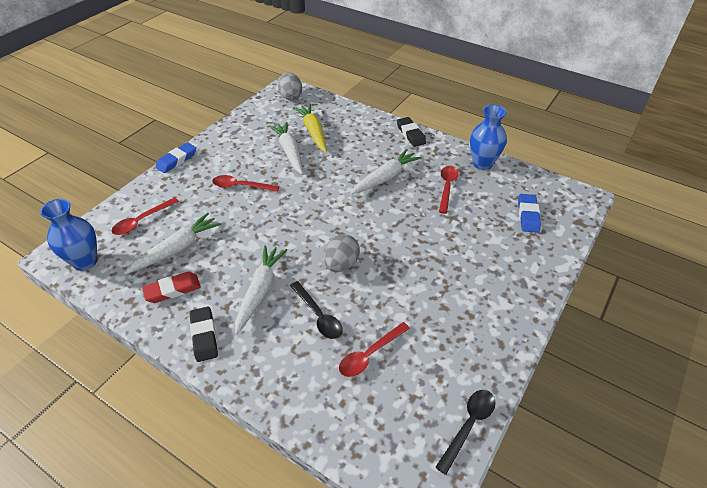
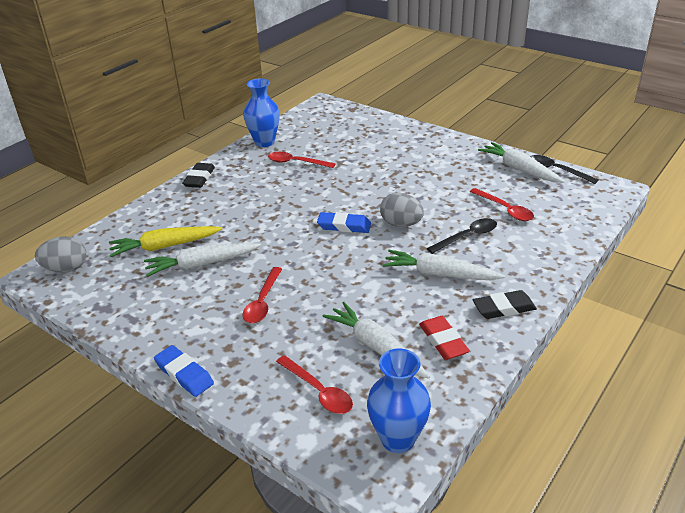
camera: 85 degrees left, 10 degrees down
white carrot [350,149,422,195] -> white carrot moved to [478,142,565,183]
black eraser [397,117,426,147] -> black eraser turned 60 degrees counterclockwise [182,163,215,188]
blue eraser [518,194,541,233] -> blue eraser moved to [317,212,371,233]

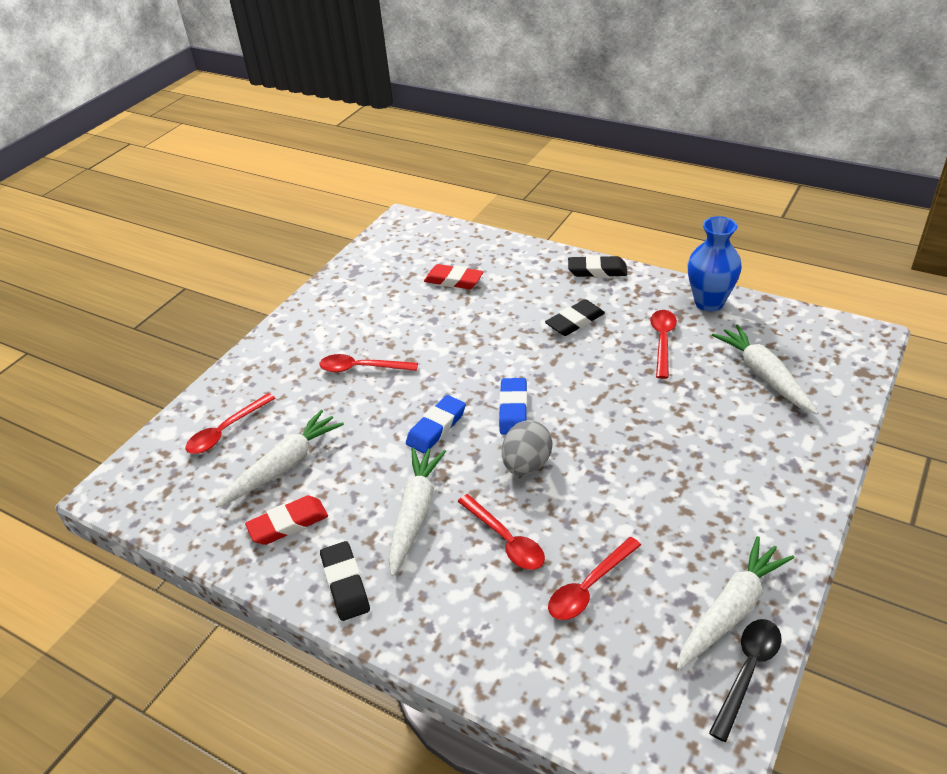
camera: 85 degrees right, 5 degrees up
grey egg [35,236,86,273] -> none
yellow carrot [109,226,222,257] -> red eraser [424,264,484,289]
white carrot [144,243,261,277] -> white carrot moved to [712,324,819,415]
blue eraser [154,345,214,397] -> blue eraser moved to [406,395,466,453]
blue vase [367,349,431,453] -> none
black spoon [427,218,497,254] -> red spoon [458,494,545,570]
none -> black eraser [545,299,605,336]

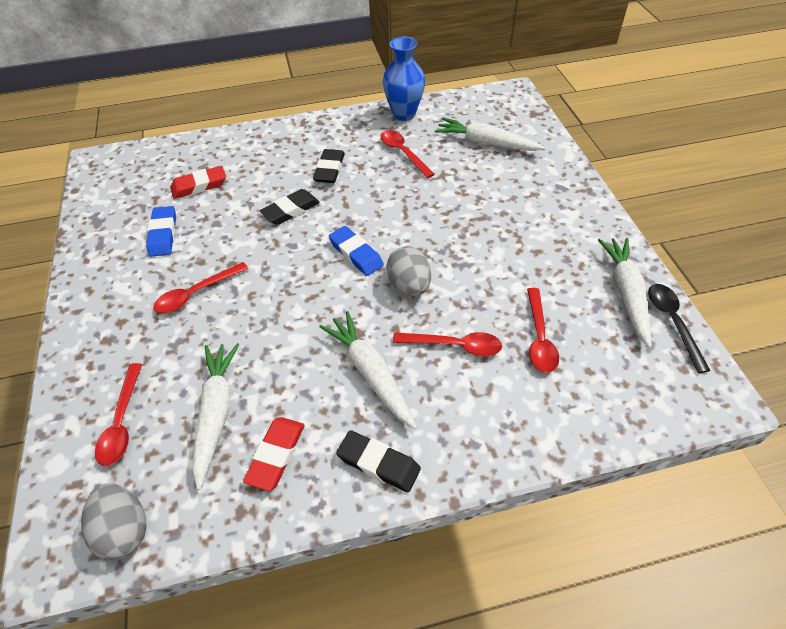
camera: 45 degrees left, 10 degrees up
blue eraser [406,395,466,453] -> blue eraser moved to [146,206,176,257]
black eraser [568,255,627,277] -> black eraser moved to [260,189,320,225]
none -> grey egg [81,483,147,560]

